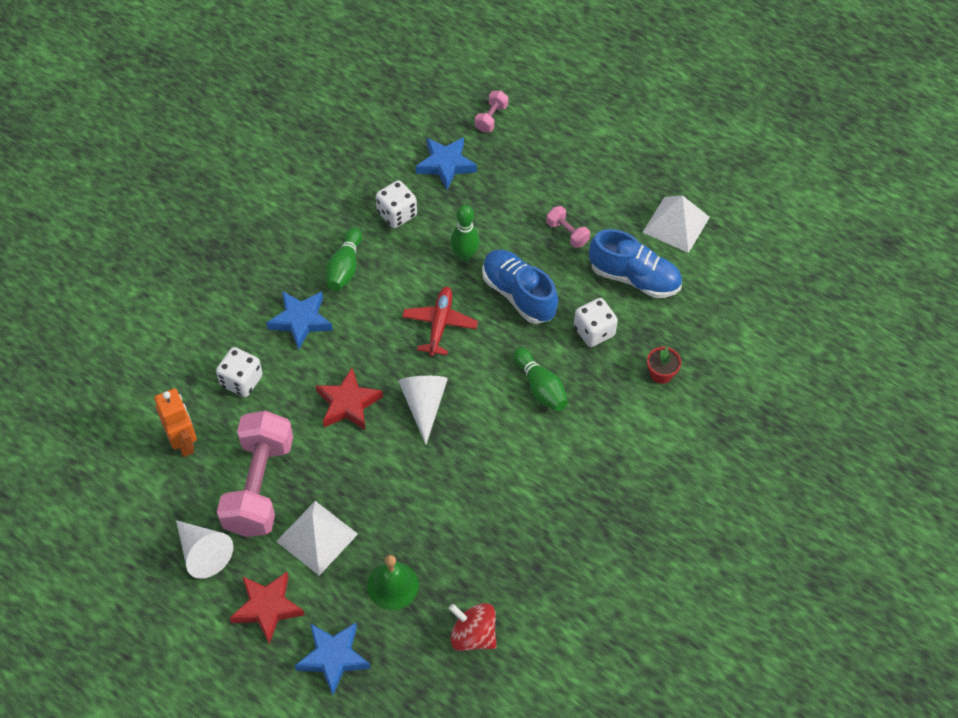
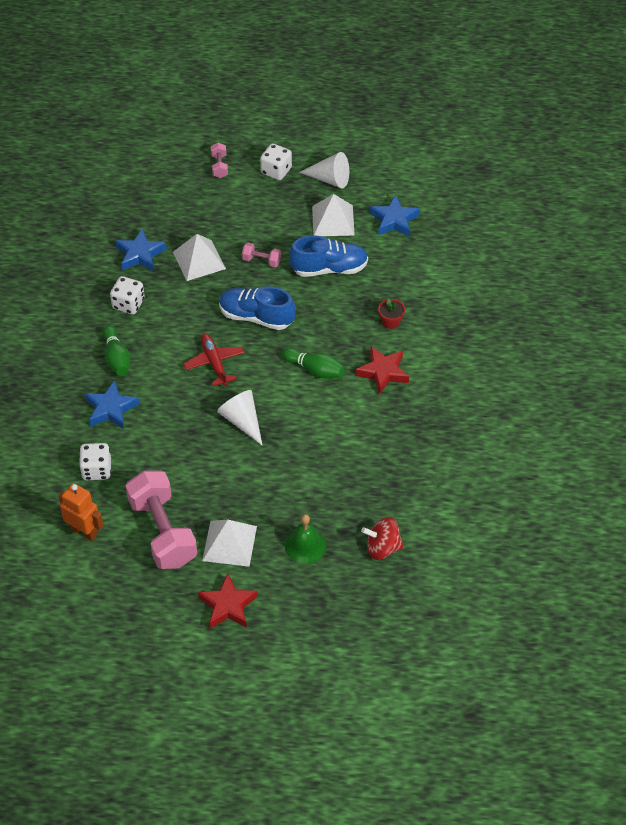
camera: 30 degrees left, 5 degrees down
white cone [176,520,233,579] -> white cone moved to [299,152,349,188]
blue star [295,622,371,695] -> blue star moved to [370,194,420,237]
red star [316,368,383,431] -> red star moved to [355,346,409,395]
green bowling pin [450,205,480,261] -> none
pink dumbbell [475,91,509,132] -> pink dumbbell moved to [211,143,228,178]
white dice [574,298,618,347] -> white dice moved to [260,143,292,180]
none -> white pyramid [173,234,226,281]

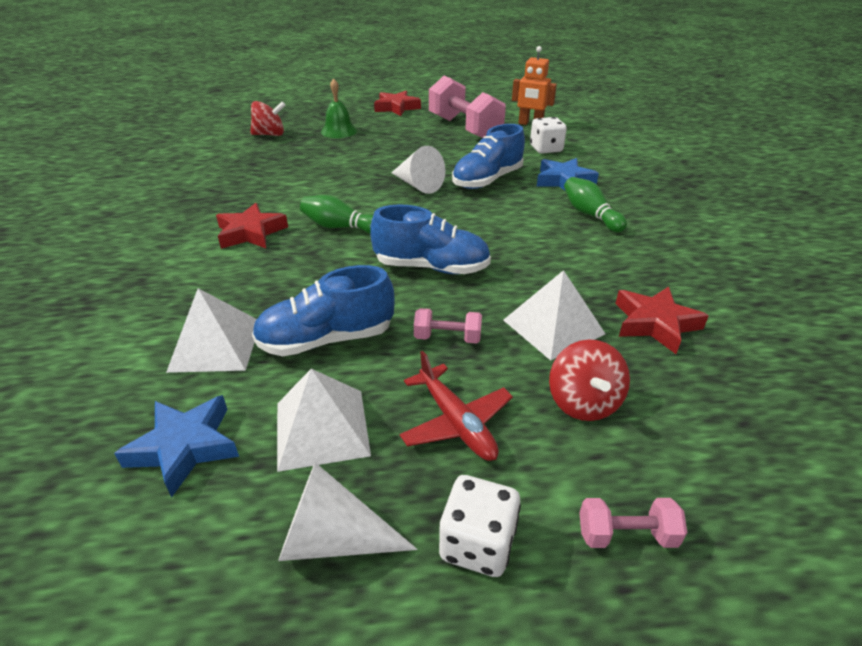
camera: 170 degrees right, 15 degrees down
white dice [110,276,145,315] -> none
blue star [115,228,167,271] -> red star [615,286,709,354]
red plane [183,334,245,386] -> red plane moved to [400,351,513,461]
white pyramid [202,520,257,567] -> white pyramid moved to [166,288,257,373]
pink dumbbell [211,143,228,178] -> pink dumbbell turned 75 degrees counterclockwise [579,498,687,548]
red flower pot [378,298,405,329] -> none
none -> blue shoe [452,124,525,189]
none -> red spinning top [549,339,630,421]

